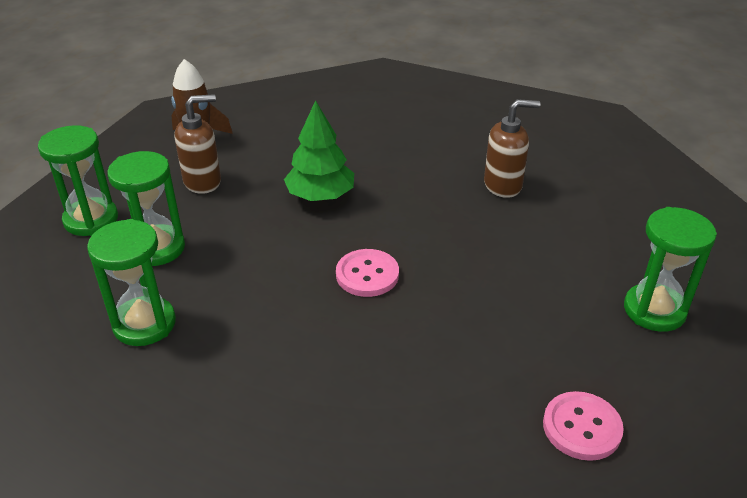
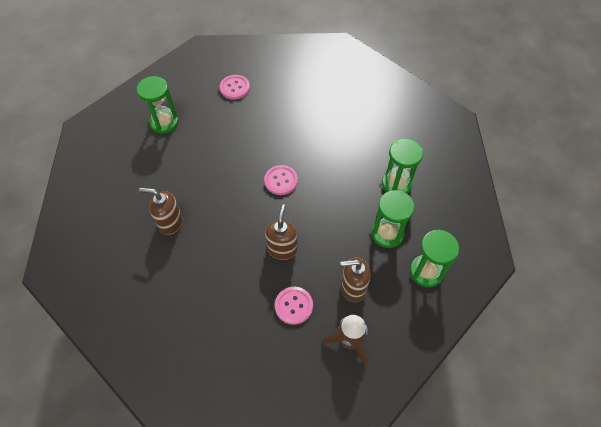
camera: 160 degrees left, 20 degrees up
green tree [284,100,354,201] -> brown soap dispenser [265,204,298,260]
none -> pink button [275,287,313,325]

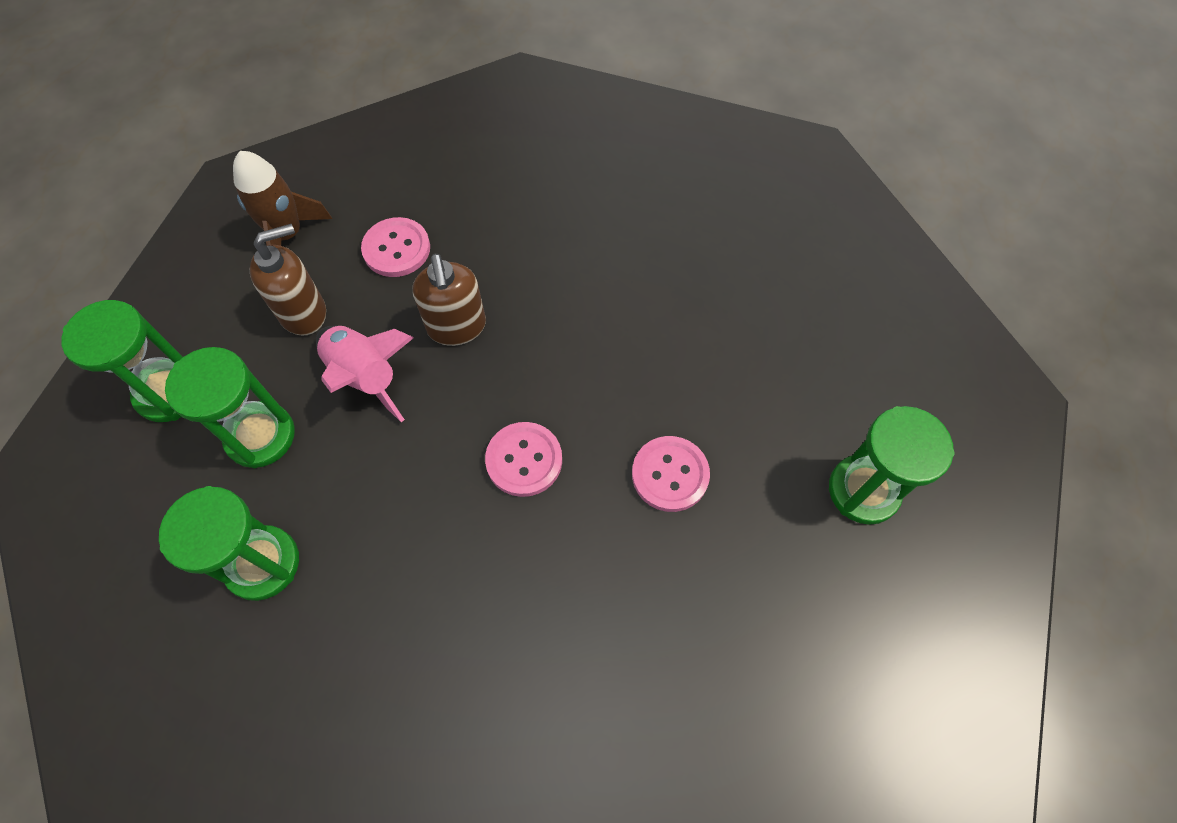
camera: 155 degrees right, 5 degrees up
brown soap dispenser [139,188,182,235] -> none
pink button [220,75,250,99] -> pink button moved to [632,436,710,512]
none -> pink rocket [316,326,414,422]

